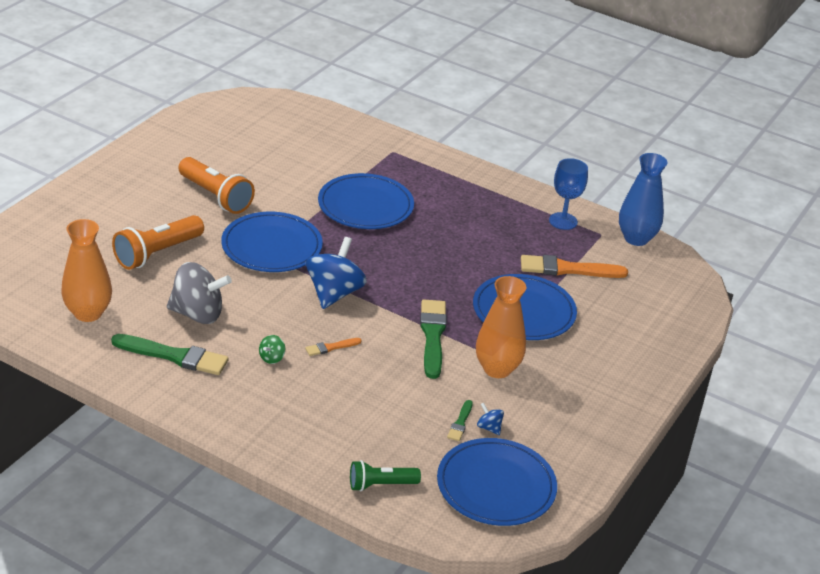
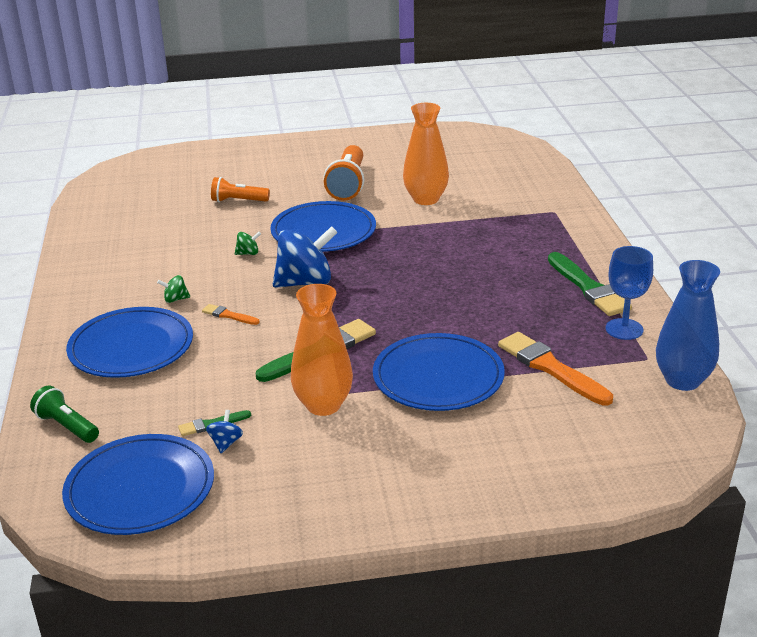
camera: 55 degrees right, 5 degrees down
orange vase [61,219,112,322] -> orange vase moved to [403,103,449,205]
green brush [111,334,228,375] -> green brush moved to [548,252,632,316]
orange flashlight [112,215,204,270] -> orange flashlight [211,177,270,202], size x0.62
grey spinning top [167,262,232,324] -> none
blue plate [318,173,414,229] -> blue plate moved to [66,307,193,378]
none -> green spinning top [235,232,261,255]

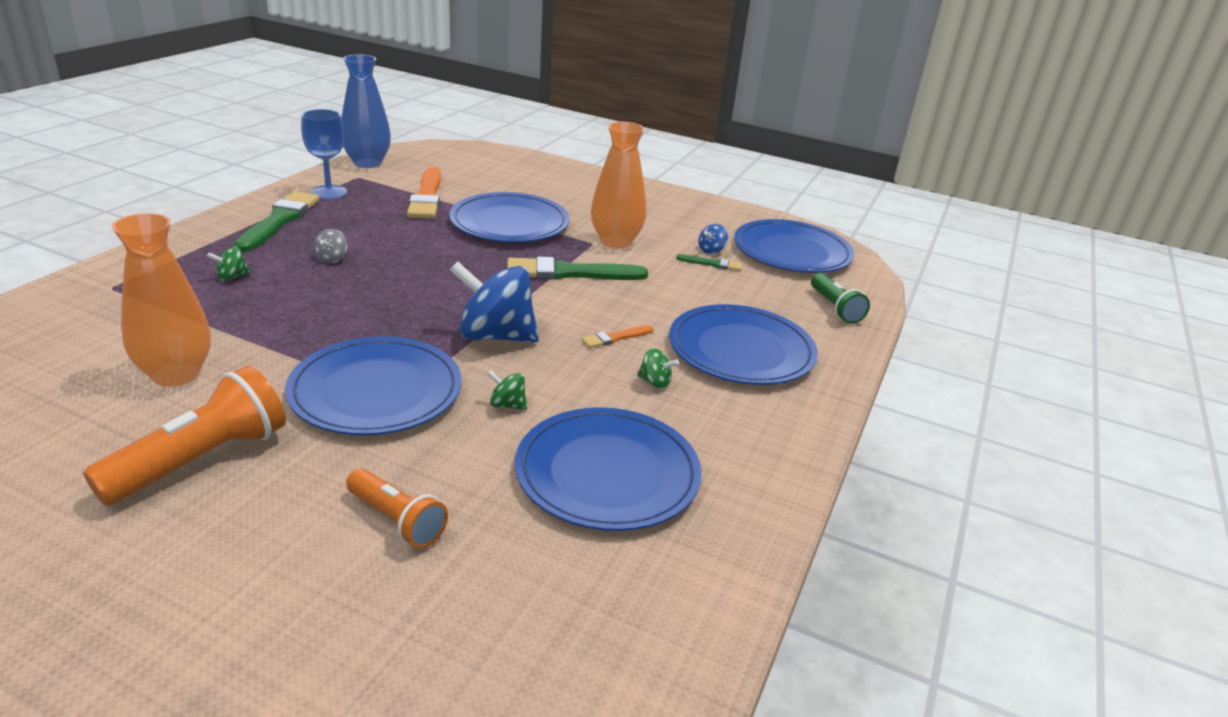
camera: 150 degrees left, 0 degrees up
orange brush [202,304,260,325] -> orange brush turned 90 degrees clockwise [581,325,653,348]
none -> green spinning top [207,247,251,281]
none -> grey spinning top [313,229,348,263]
none -> blue plate [515,407,702,531]

